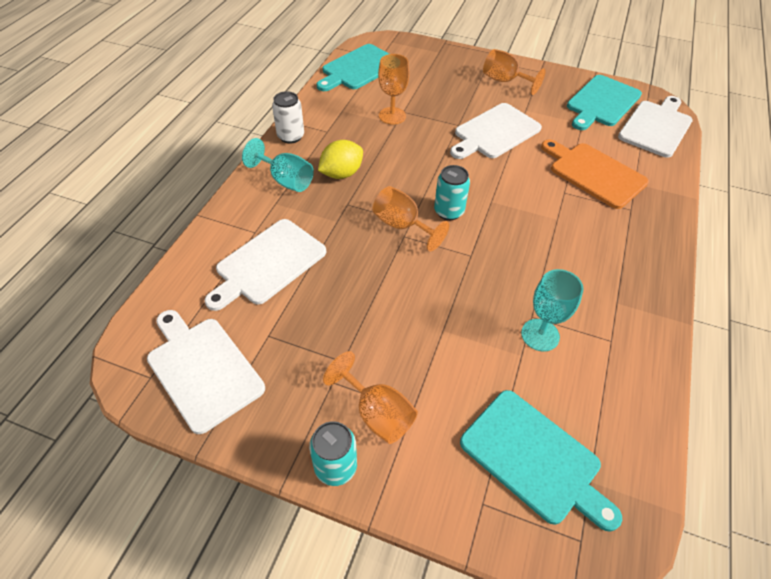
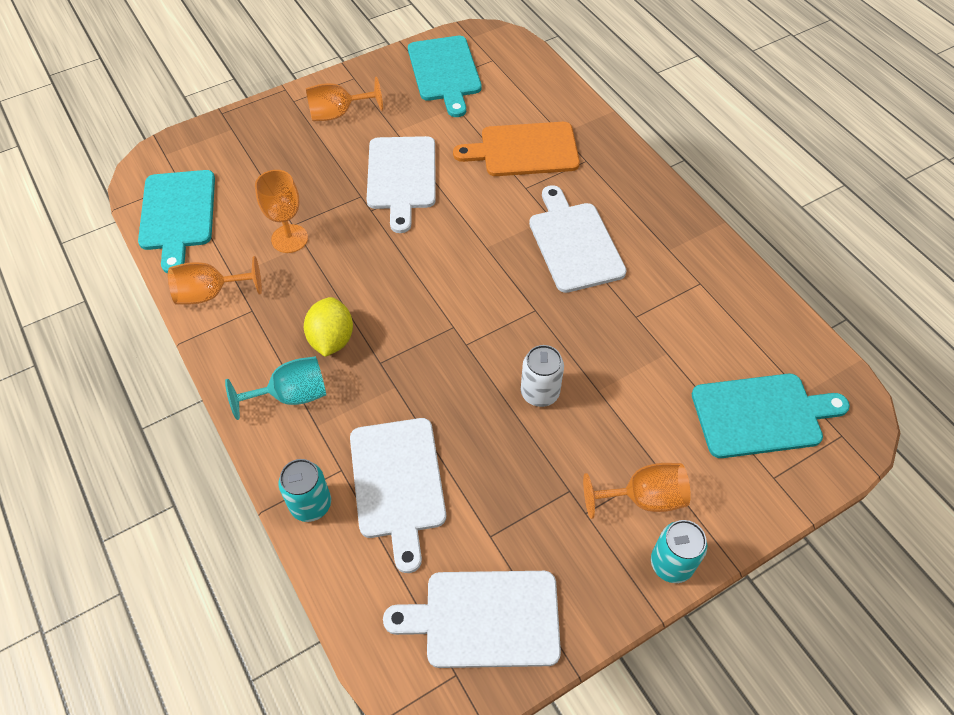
camera: 50 degrees left, 5 degrees up
white can [272,91,304,144] -> white can moved to [521,345,564,407]
orange goblet [373,186,449,251] -> orange goblet moved to [168,256,262,304]
turquoise can [434,165,470,220] -> turquoise can moved to [279,459,331,522]
turquoise goblet [521,269,583,352] -> none
white cutting board [618,96,693,158] -> white cutting board moved to [529,185,627,293]

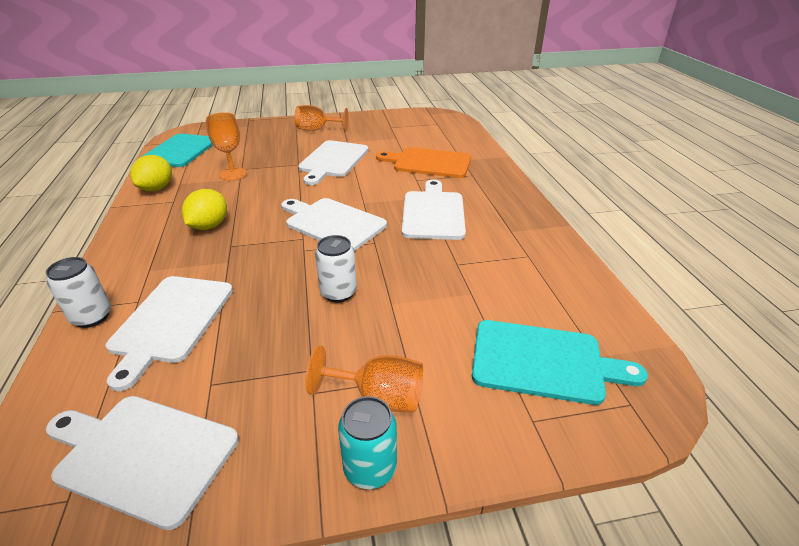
camera: 20 degrees right, 20 degrees down
orange goblet [168,256,262,304] -> yellow lemon [130,155,172,191]
turquoise goblet [225,356,326,420] -> none
turquoise can [279,459,331,522] -> white can [46,257,111,328]
turquoise cutting board [408,36,482,117] -> none
none -> white cutting board [281,198,387,251]

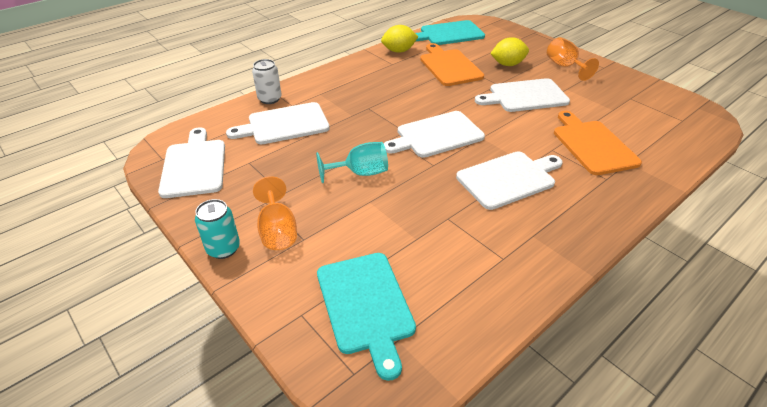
camera: 60 degrees right, 5 degrees up
yellow lemon [182,189,227,230] -> yellow lemon moved to [490,37,529,66]
orange goblet [206,112,247,181] -> orange cutting board [420,43,484,86]
white cutting board [281,198,387,251] -> white cutting board turned 120 degrees counterclockwise [384,111,485,158]
white can [315,235,357,302] -> turquoise goblet [316,142,388,183]

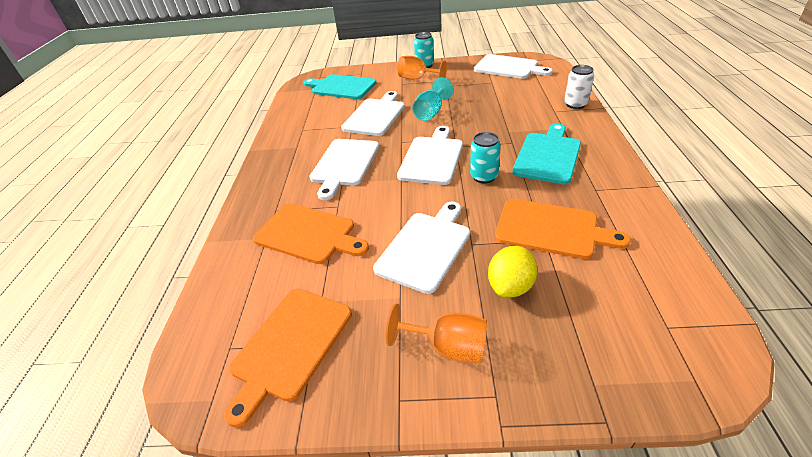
camera: 135 degrees right, 0 degrees up
white cutting board [226,102,330,144] -> white cutting board moved to [341,91,405,136]
yellow lemon [381,25,418,53] -> none
turquoise cutting board [415,20,485,45] -> turquoise cutting board moved to [512,123,581,184]
none -> orange cutting board [224,289,352,428]
none -> turquoise can [470,132,501,183]

